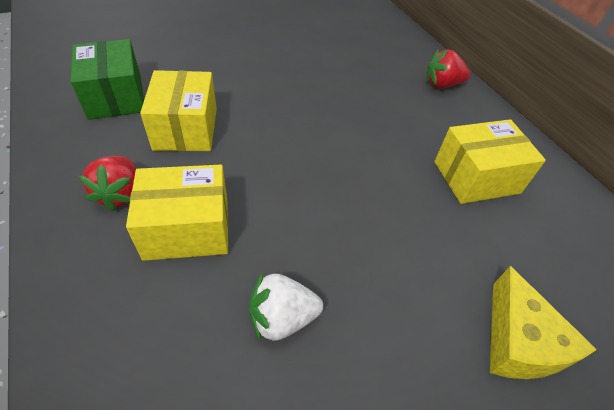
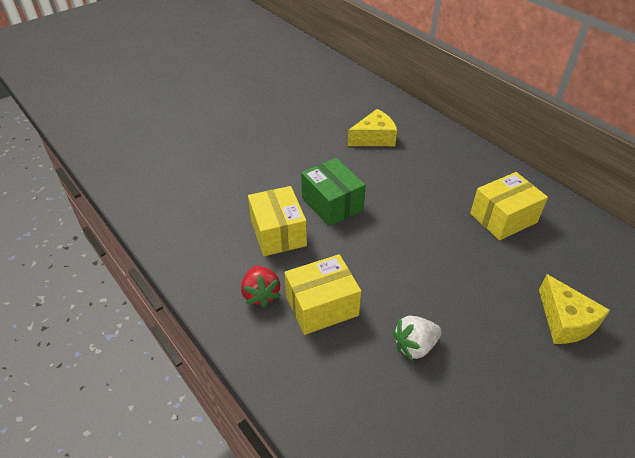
camera: 10 degrees left, 5 degrees down
green box [71,39,144,120] -> green box moved to [301,158,366,226]
red strawberry [426,50,470,88] -> none
none -> yellow cheese [348,109,397,146]

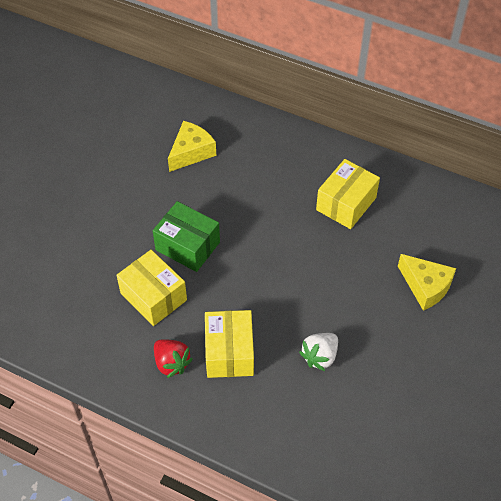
camera: 25 degrees left, 10 degrees up
yellow box [284,254,361,335] -> yellow box turned 45 degrees counterclockwise [205,310,254,378]

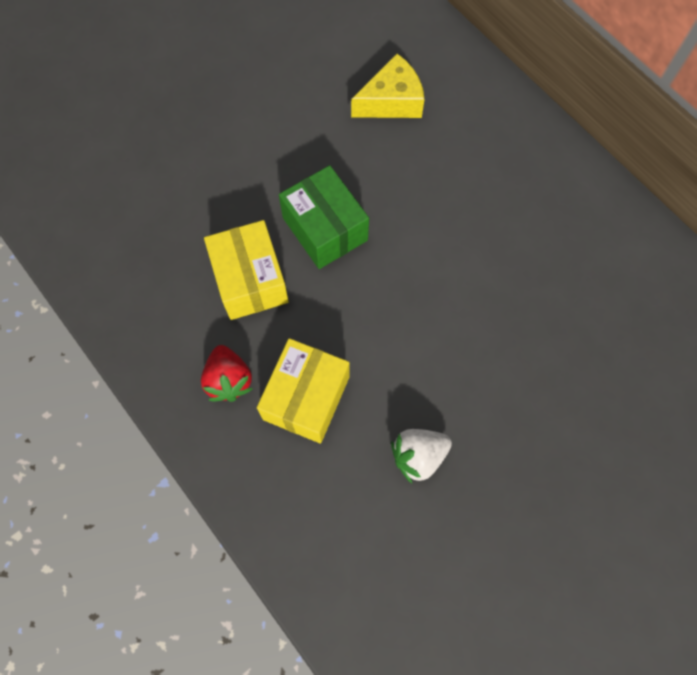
camera: 25 degrees right, 15 degrees up
yellow box [316,159,380,229] -> none
yellow cheese [398,254,456,311] -> none

